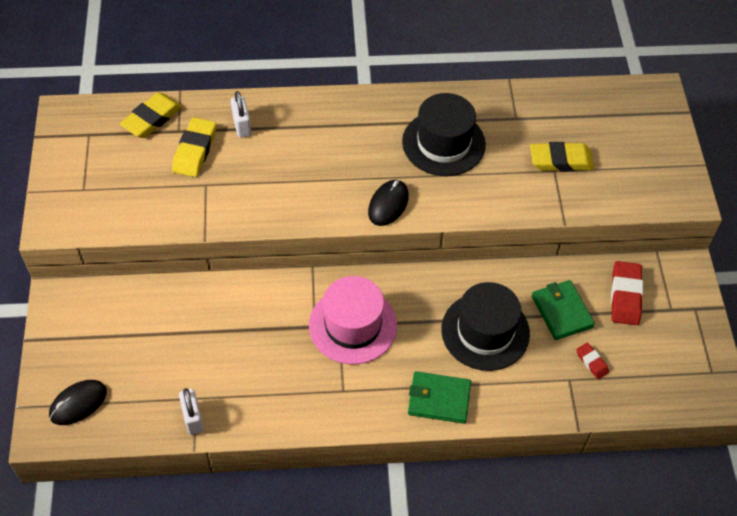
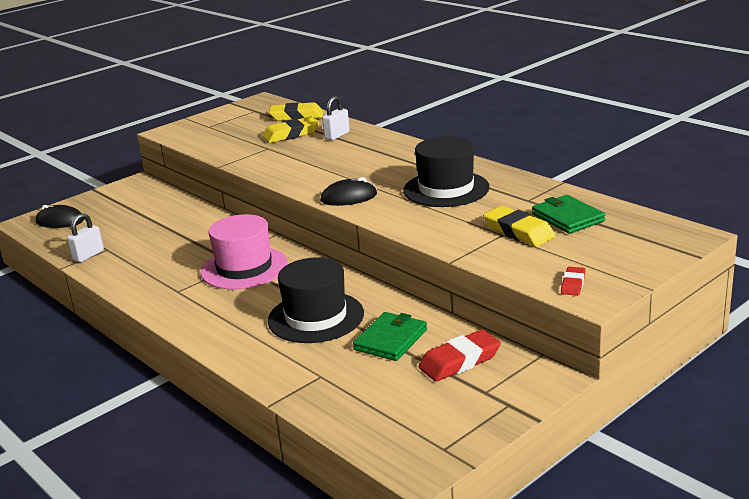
camera: 55 degrees right, 30 degrees down
green wallet [408,371,471,424] -> green wallet moved to [532,195,605,234]
red eraser [576,343,609,379] -> red eraser moved to [561,267,585,296]

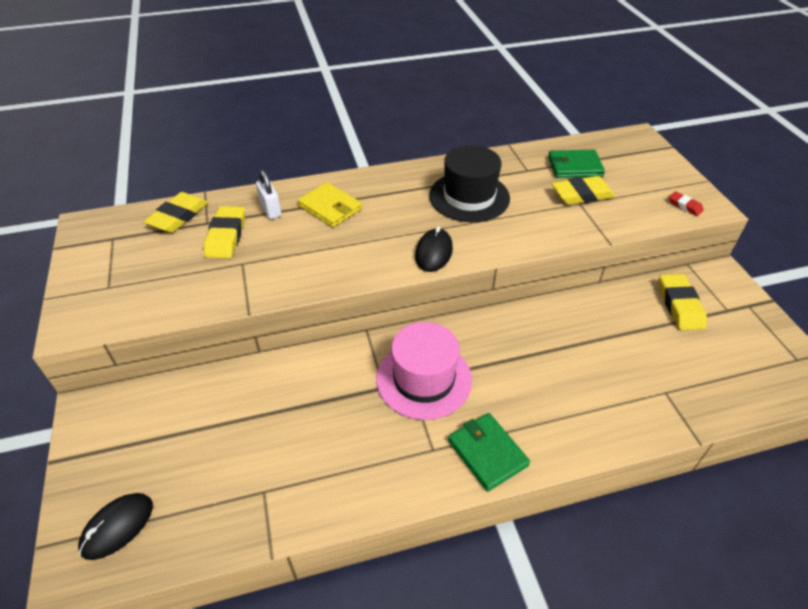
camera: 65 degrees left, 20 degrees up
white padlock [67,213,104,262] -> none
black hat [268,257,364,343] -> none
green wallet [353,312,427,361] -> green wallet moved to [448,413,530,492]
red eraser [419,329,501,382] -> yellow eraser [659,274,707,330]
none -> yellow wallet [298,182,362,227]

